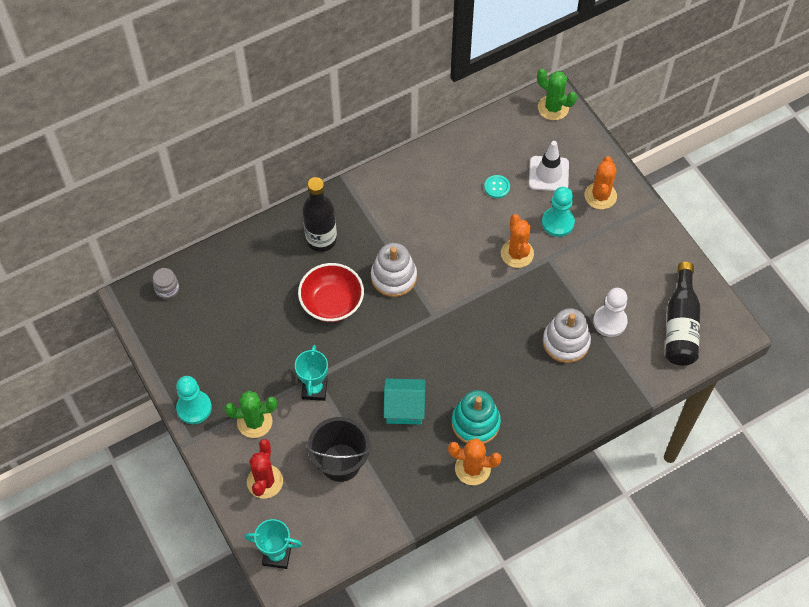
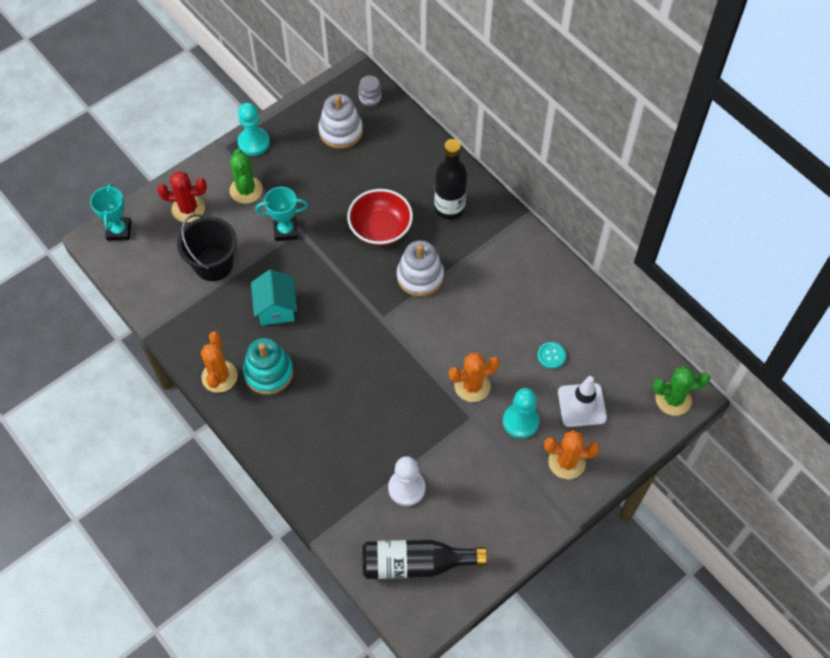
camera: 80 degrees right, 0 degrees up
green cactus [537,69,577,120] -> green cactus turned 60 degrees clockwise [653,366,711,416]
white stacking toy [543,308,591,363] -> white stacking toy moved to [318,94,363,149]

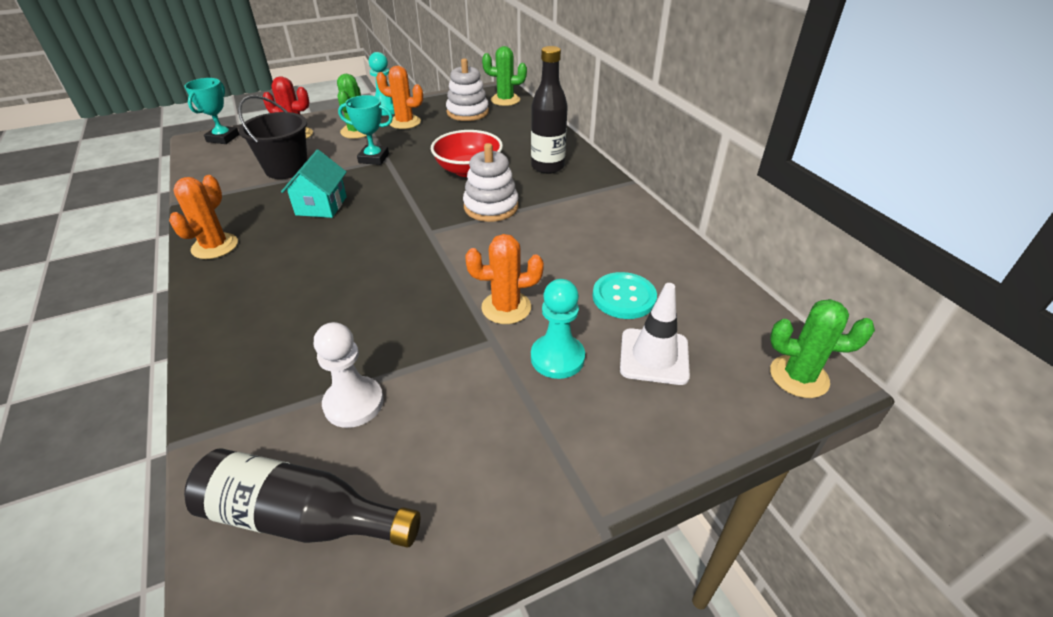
camera: 15 degrees right, 20 degrees down
turquoise stacking toy [243,338,293,395] -> none
grey jar [358,76,381,107] -> green cactus [482,46,527,106]
turquoise button [537,342,566,369] -> turquoise button [593,272,657,319], size x1.62
orange cactus [544,430,600,479] -> orange cactus moved to [376,66,423,129]

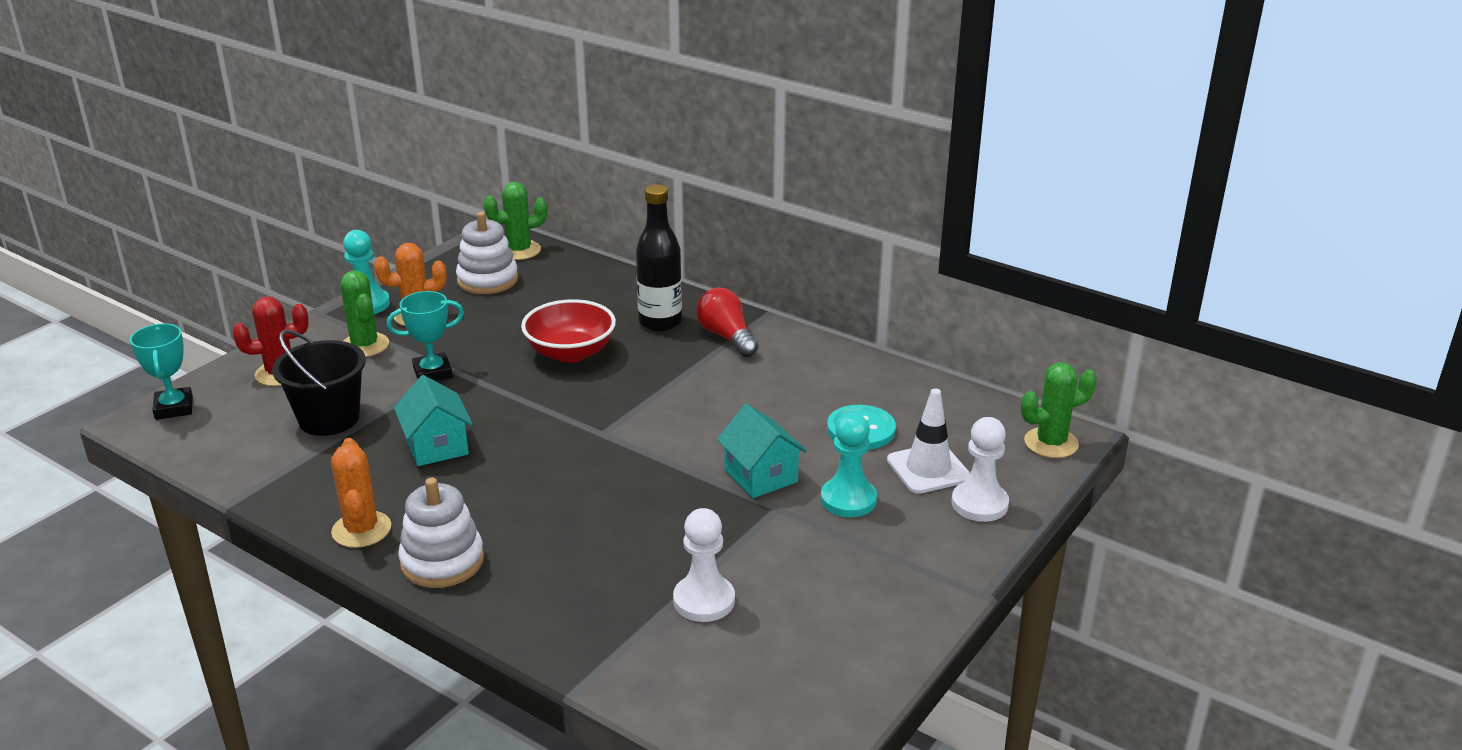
camera: 30 degrees left, 10 degrees down
black bottle [184,448,420,548] -> none
white stacking toy [463,143,519,222] -> white stacking toy moved to [398,477,484,588]
orange cactus [465,234,544,324] -> turquoise house [717,404,807,498]
none -> red light bulb [696,288,758,357]
none -> white pawn [951,417,1009,522]

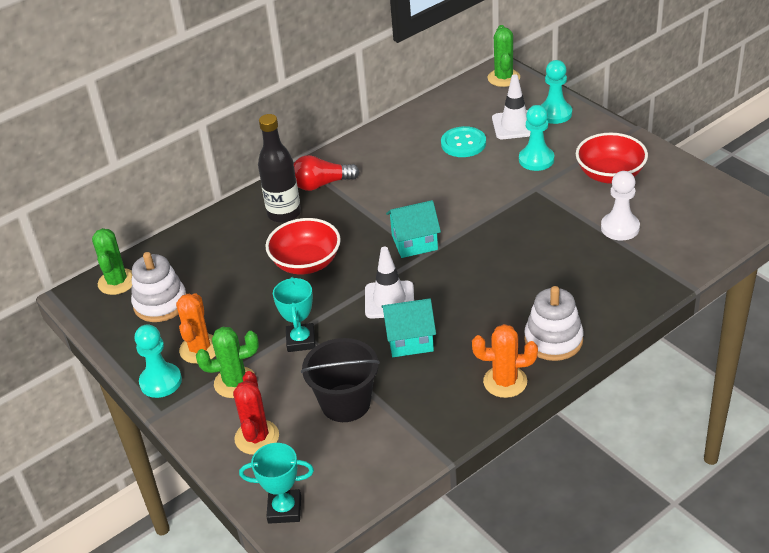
camera: 70 degrees left, 10 degrees up
turquoise house [717,404,807,498] -> turquoise house moved to [386,200,441,258]
white pawn [951,417,1009,522] -> turquoise pawn [541,60,572,124]
none -> white traffic cone [365,247,414,319]
none -> red bowl [576,133,648,184]

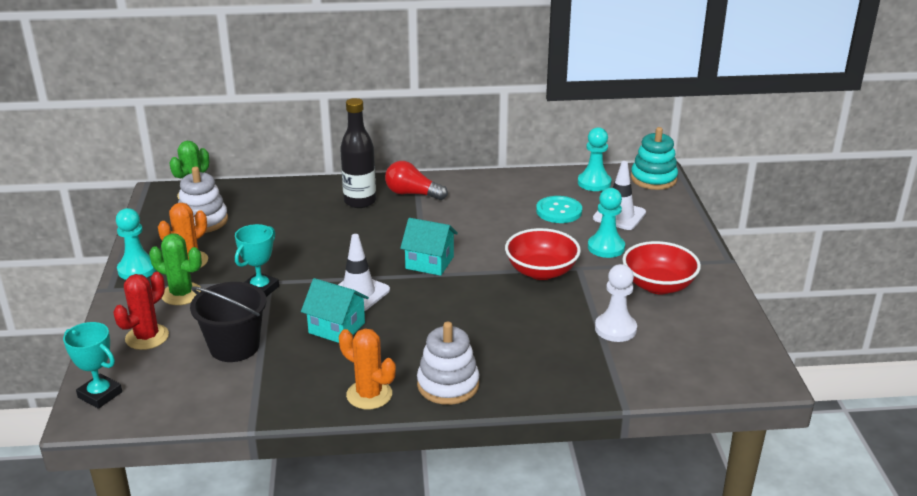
camera: 30 degrees right, 10 degrees down
red bowl [265,218,341,274] -> red bowl moved to [505,228,581,280]
green cactus [488,25,520,87] -> turquoise stacking toy [631,127,678,190]
turquoise pawn [541,60,572,124] -> turquoise pawn moved to [578,127,611,191]

